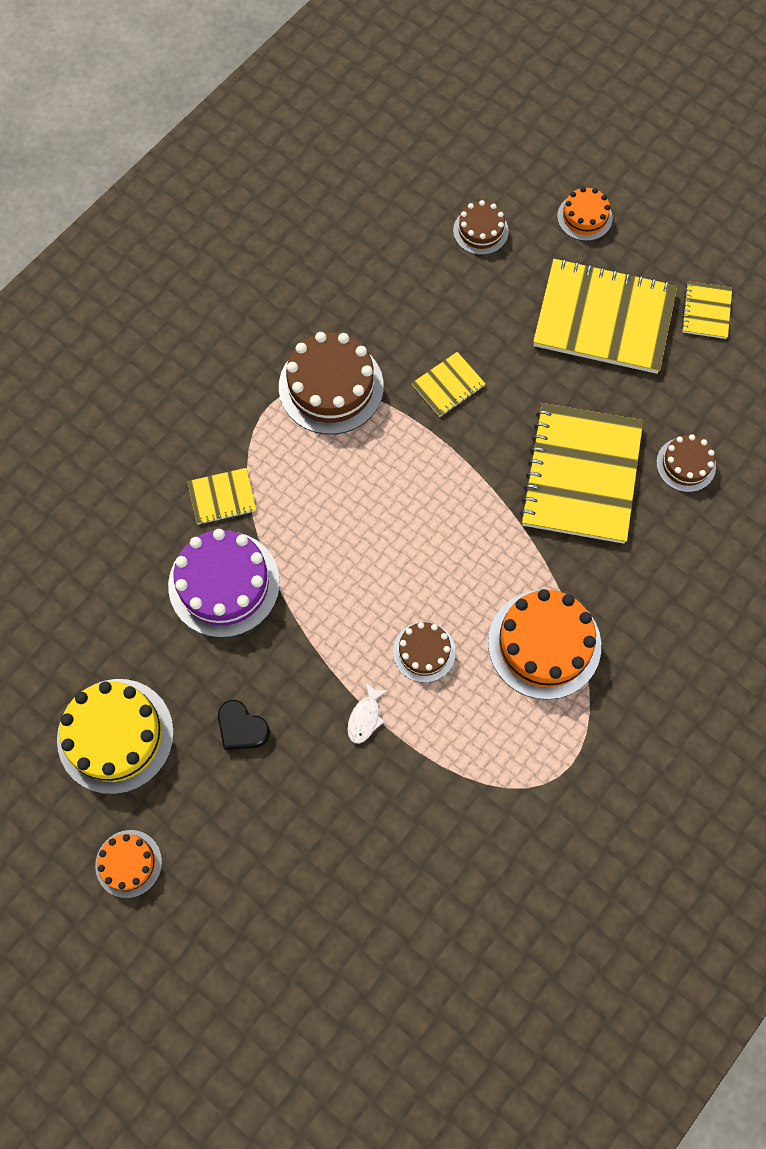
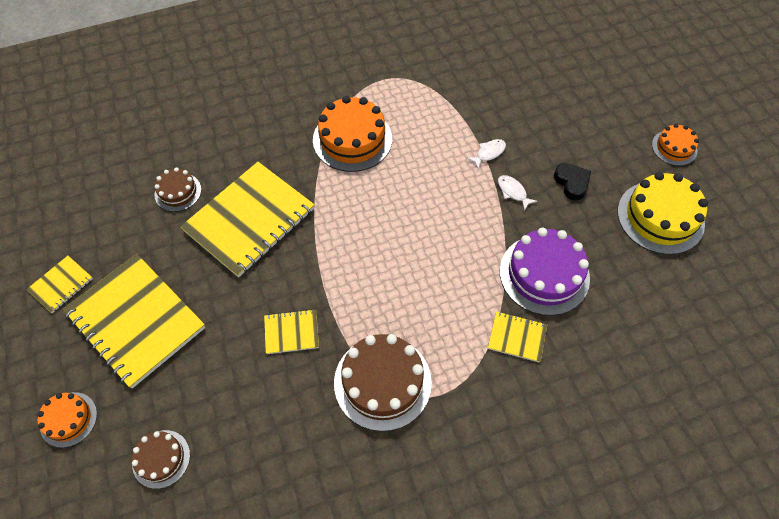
camera: 150 degrees left, 10 degrees down
brown cake [393,622,456,683] -> none
none -> white fish [498,175,537,211]

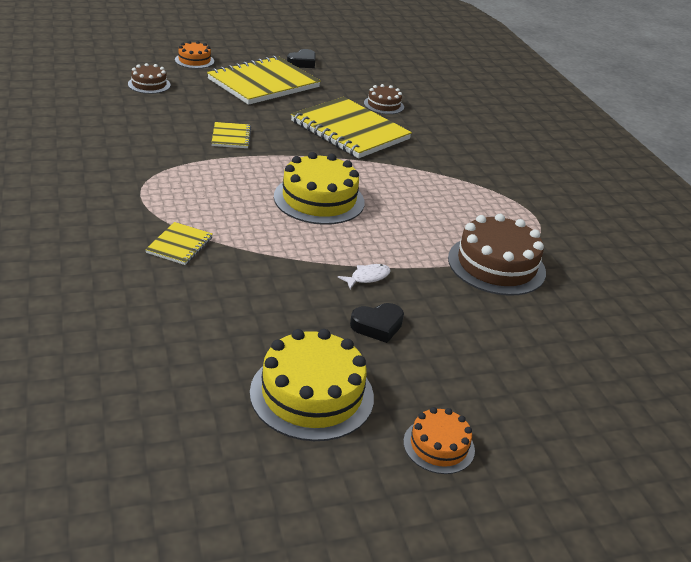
camera: 90 degrees right, 25 degrees down
yellow notebook [26,256,93,313] -> black heart [287,49,316,68]
orange cake [313,96,392,172] -> none
brown cake [334,334,432,431] -> brown cake moved to [448,214,546,296]
white fish [467,139,506,169] -> none
purple cake [500,228,590,316] -> none
none -> yellow cake [274,152,365,225]

